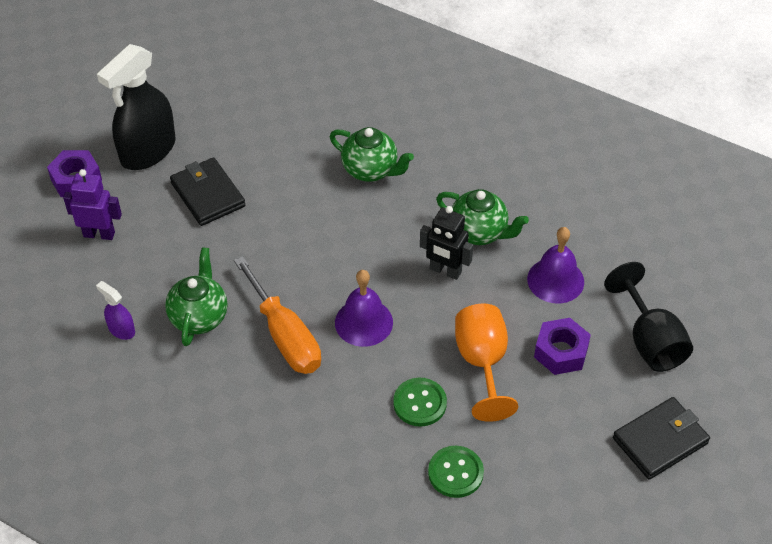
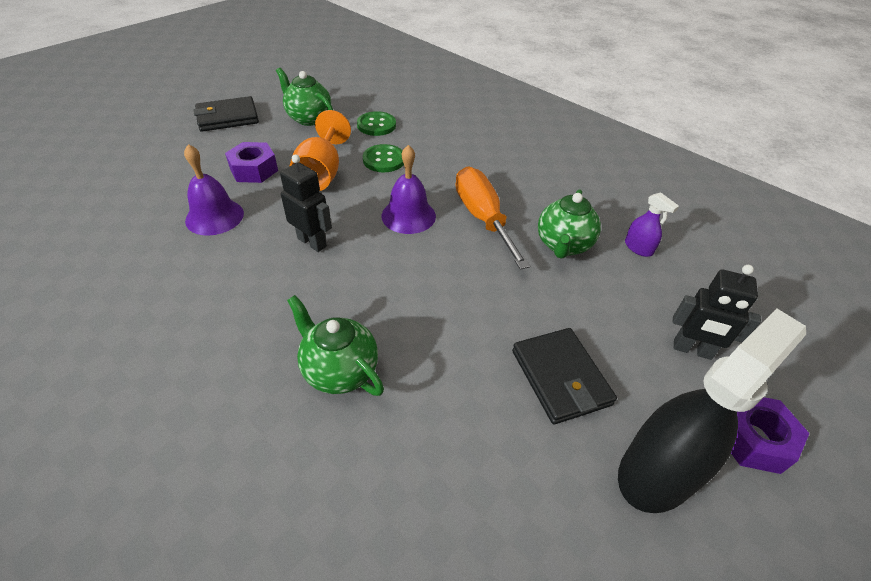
camera: 170 degrees left, 5 degrees down
purple robot [63,169,122,240] -> black robot [673,265,761,360]
green teapot [436,189,529,245] -> green teapot moved to [276,68,333,126]
black goblet [604,262,693,372] -> none

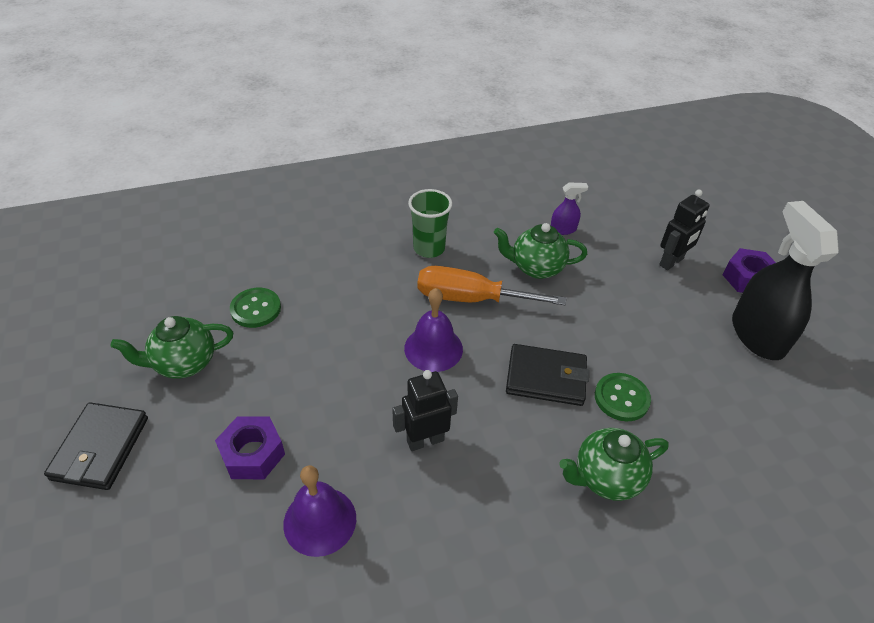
camera: 60 degrees left, 0 degrees up
orange goblet [289,110,351,191] -> none
green button [363,144,404,172] -> green button moved to [595,373,651,421]
black wallet [512,328,617,424] -> black wallet moved to [506,344,589,406]
green teapot [538,189,601,259] -> green teapot turned 135 degrees clockwise [494,223,587,279]
none -> green cup [408,189,453,258]

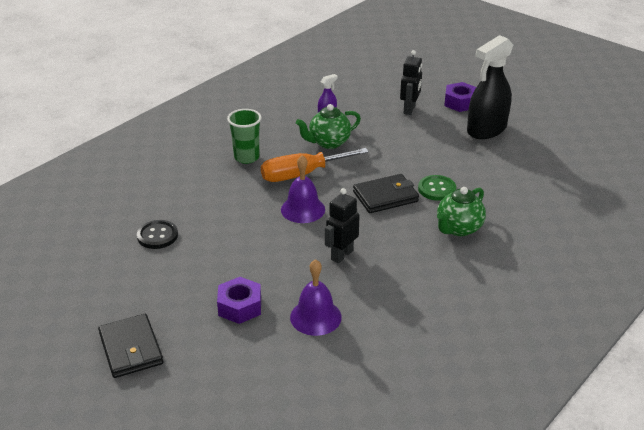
camera: 30 degrees left, 10 degrees down
green teapot [111,316,233,379] -> none
green button [230,288,281,328] -> black button [137,220,178,249]
black spray bottle [732,201,839,360] -> black spray bottle turned 90 degrees counterclockwise [467,35,513,139]

